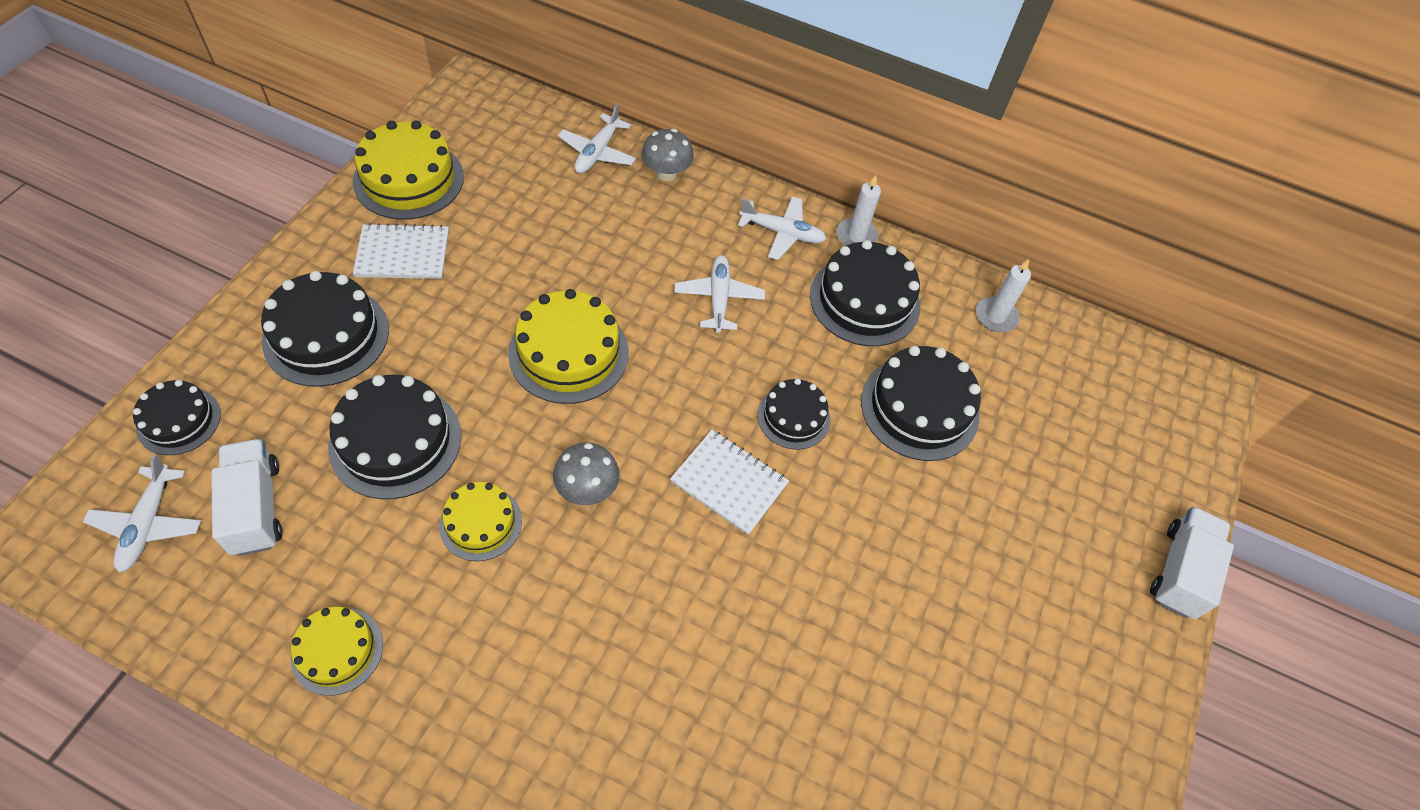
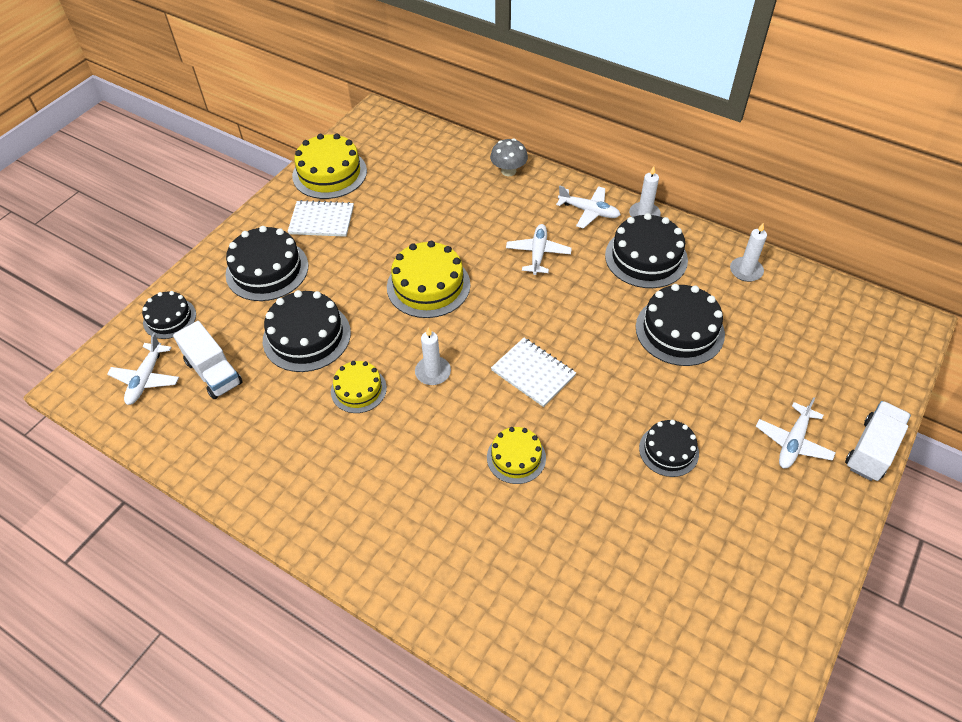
camera: 15 degrees right, 5 degrees down
white truck [211,439,283,556] -> white truck turned 150 degrees clockwise [173,321,243,399]
yellow cake [291,607,383,696] -> yellow cake moved to [487,427,546,484]
grey mushroom [553,442,620,505] -> white candle [415,327,451,385]
white plane [558,103,636,174] -> white plane moved to [756,397,836,469]
black cake [757,378,830,450] -> black cake moved to [639,420,699,477]

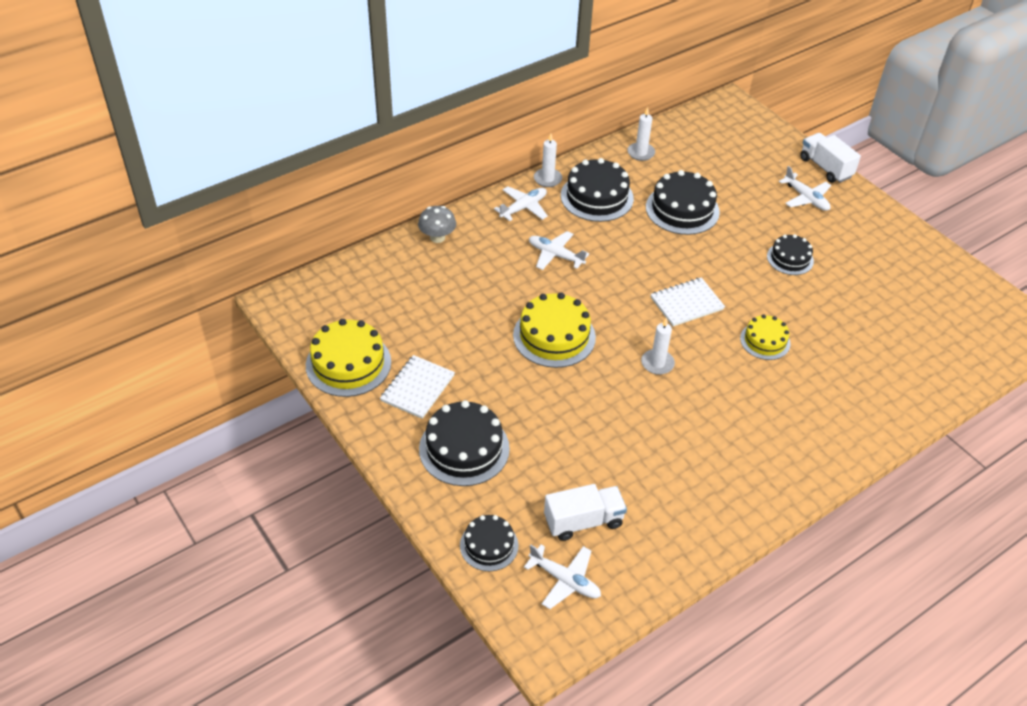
camera: 70 degrees left, 5 degrees down
black cake [263,290,351,372] -> none
yellow cake [331,361,387,413] -> none

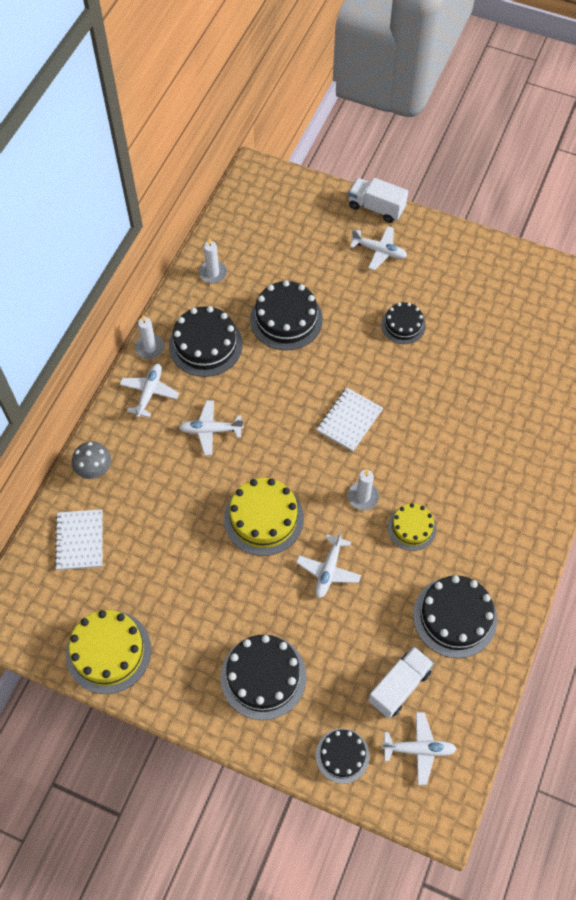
camera: 30 degrees left, 15 degrees up
white notebook [380,355,455,419] -> white notebook moved to [55,509,103,570]
yellow cake [740,315,790,360] -> yellow cake moved to [388,503,436,551]
none -> white plane [296,531,361,598]
none -> black cake [413,575,497,658]

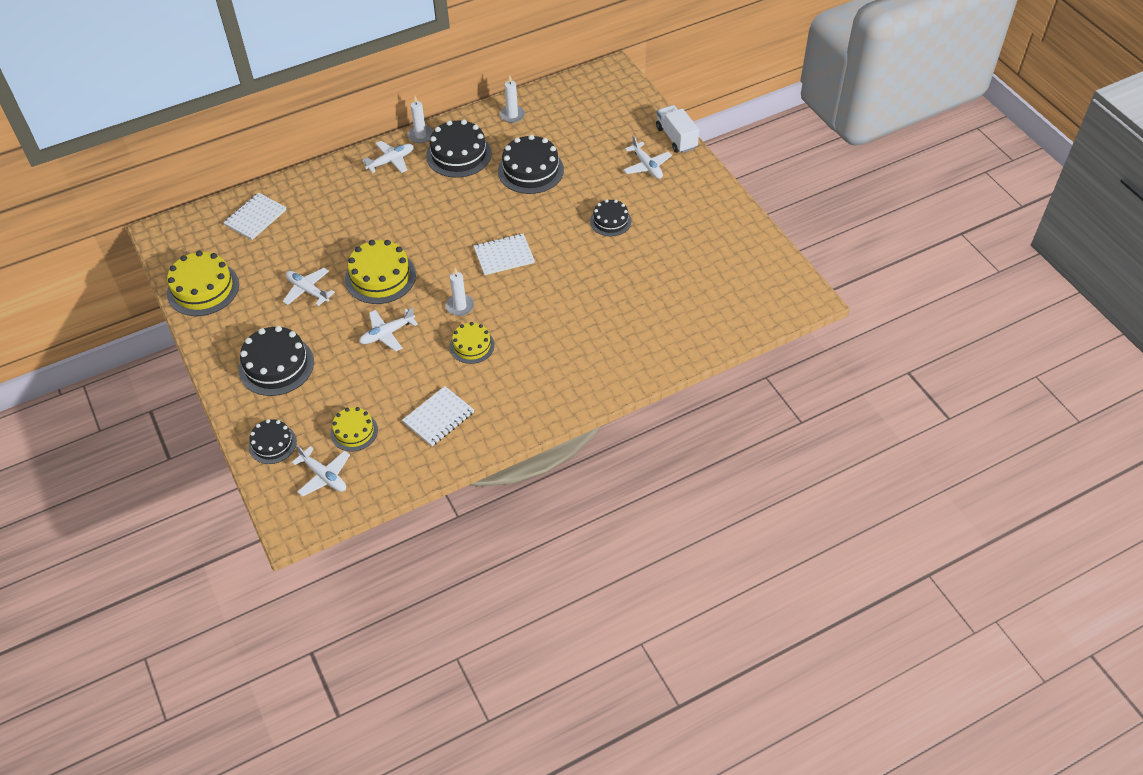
camera: 40 degrees right, 10 degrees down
grey mushroom [72,442,111,479] -> none
white plane [179,400,244,455] -> white plane moved to [283,268,335,306]
white truck [368,646,434,719] -> yellow cake [330,407,378,451]
black cake [413,575,497,658] -> white notebook [402,386,474,446]

